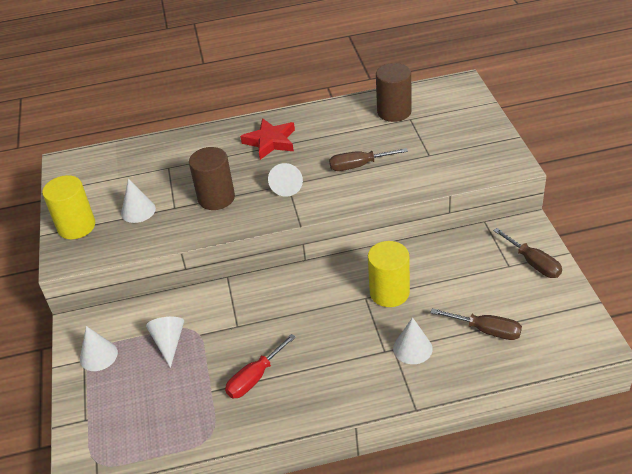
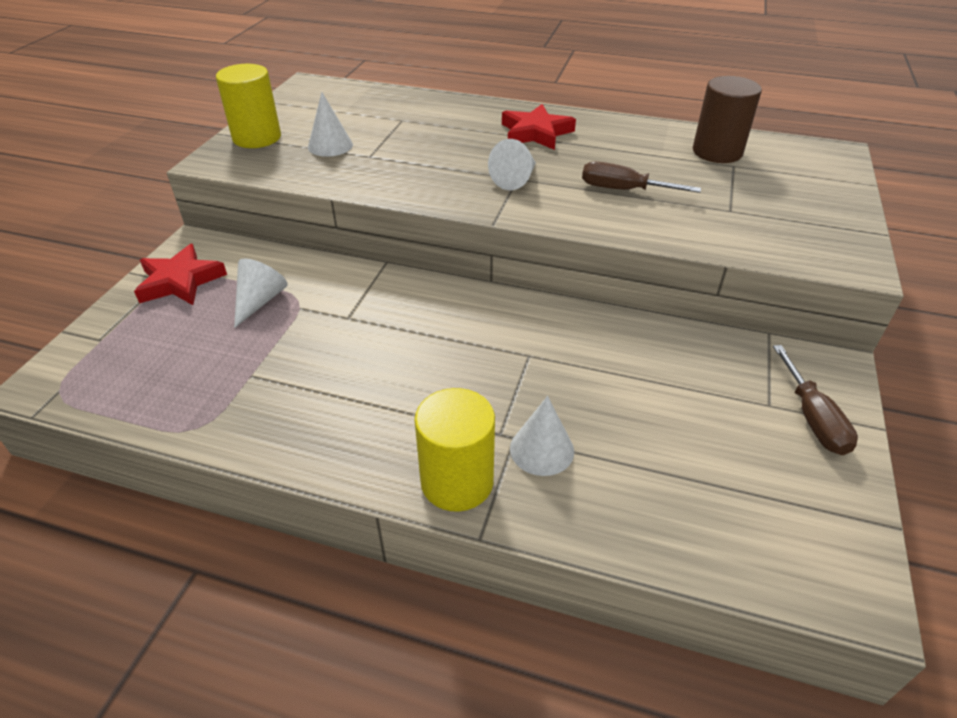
camera: 25 degrees right, 0 degrees up
white cone [80,326,118,371] -> red star [134,244,227,305]
brown cylinder [189,147,235,210] -> none
red screwdriver [225,334,296,398] -> none
yellow cylinder [368,241,410,307] -> yellow cylinder moved to [414,388,495,512]
brown screwdriver [430,308,522,340] -> none

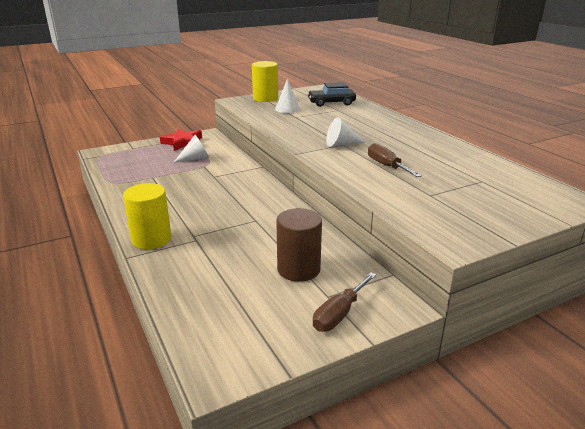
camera: 45 degrees right, 15 degrees down
red star [502,104,576,150] -> none
white cone [510,396,574,476] -> none
brown cylinder [693,76,762,163] -> brown cylinder moved to [276,208,322,282]
none -> black car [307,82,356,107]

